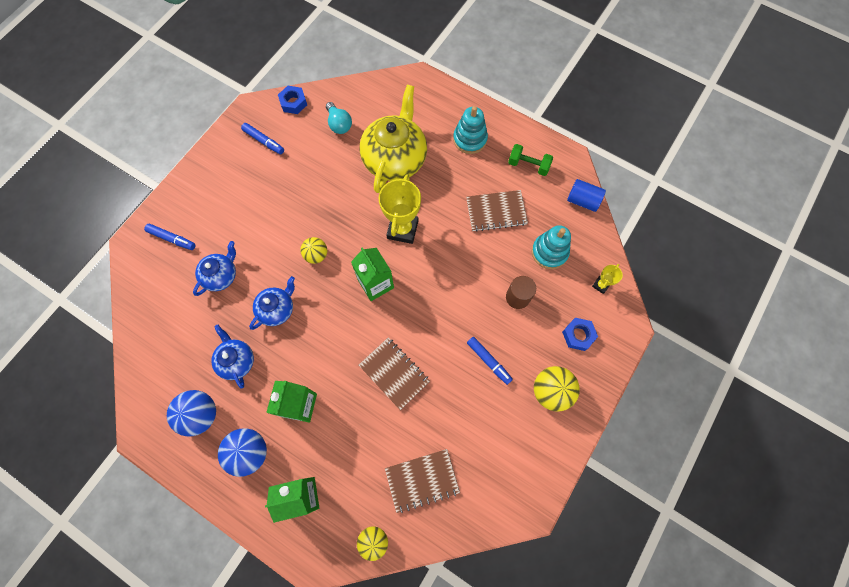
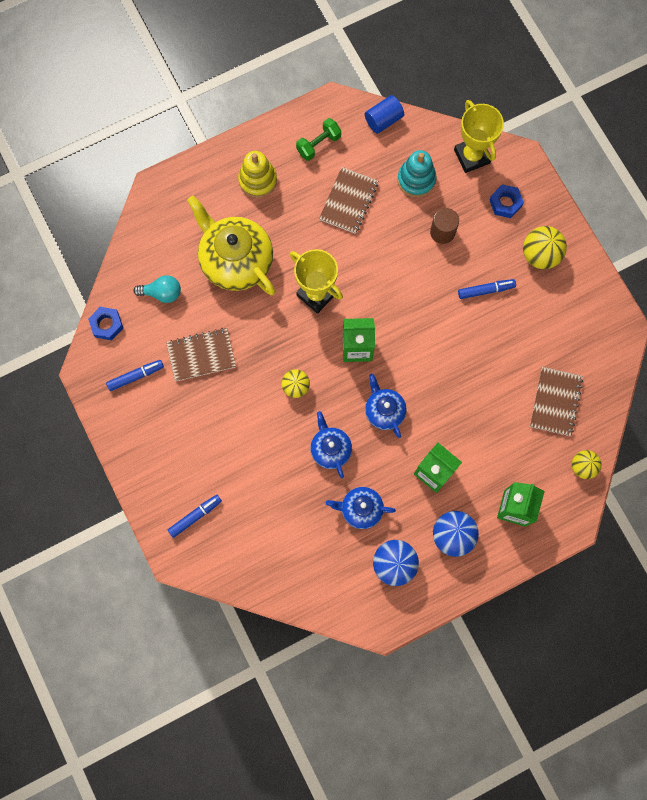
camera: 60 degrees left, 5 degrees up
blue teapot [193,241,236,296] -> blue teapot moved to [365,374,407,438]
brown notebook [359,338,430,410] -> brown notebook moved to [166,328,236,381]
turquoise stacking toy [453,106,488,154] -> yellow stacking toy [238,151,277,198]
yellow trophy [592,264,623,294] -> yellow trophy [454,100,504,173], size x2.06

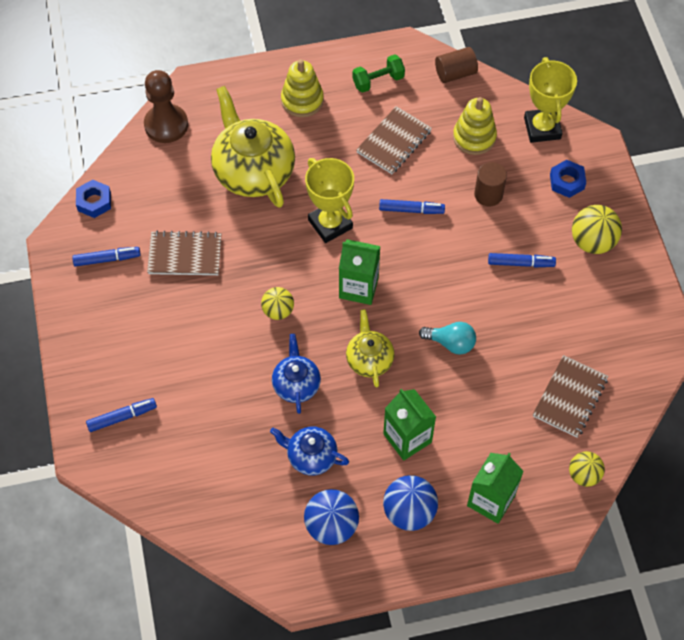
camera: 15 degrees right, 15 degrees down
turquoise light bulb [133,275,181,303] -> turquoise light bulb moved to [419,322,476,355]
blue cylinder [365,95,404,134] -> brown cylinder [435,47,478,83]
blue teapot [365,374,407,438] -> yellow teapot [346,309,394,388]
turquoise stacking toy [397,150,436,197] -> yellow stacking toy [453,97,497,155]
none -> brown pawn [144,70,188,143]
none -> blue marker [379,199,445,214]

